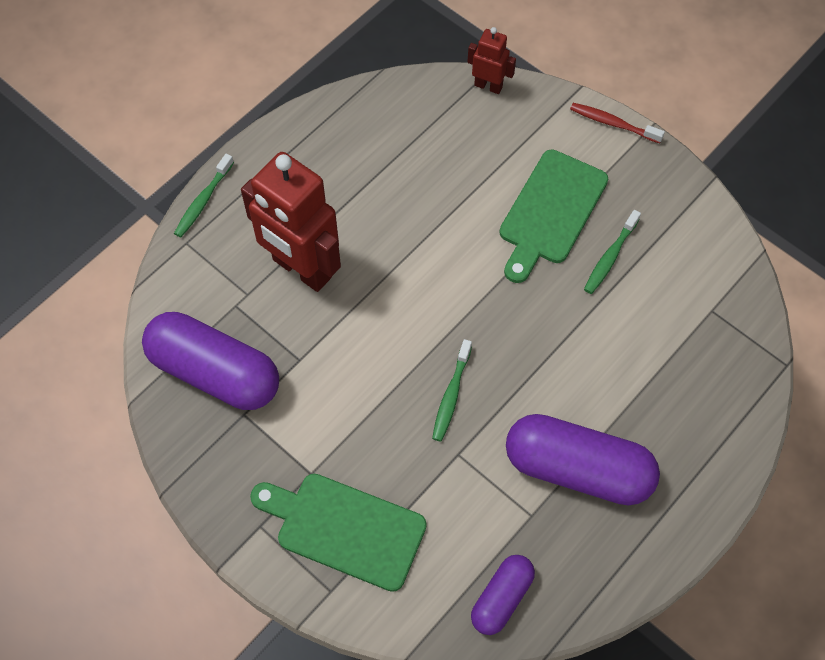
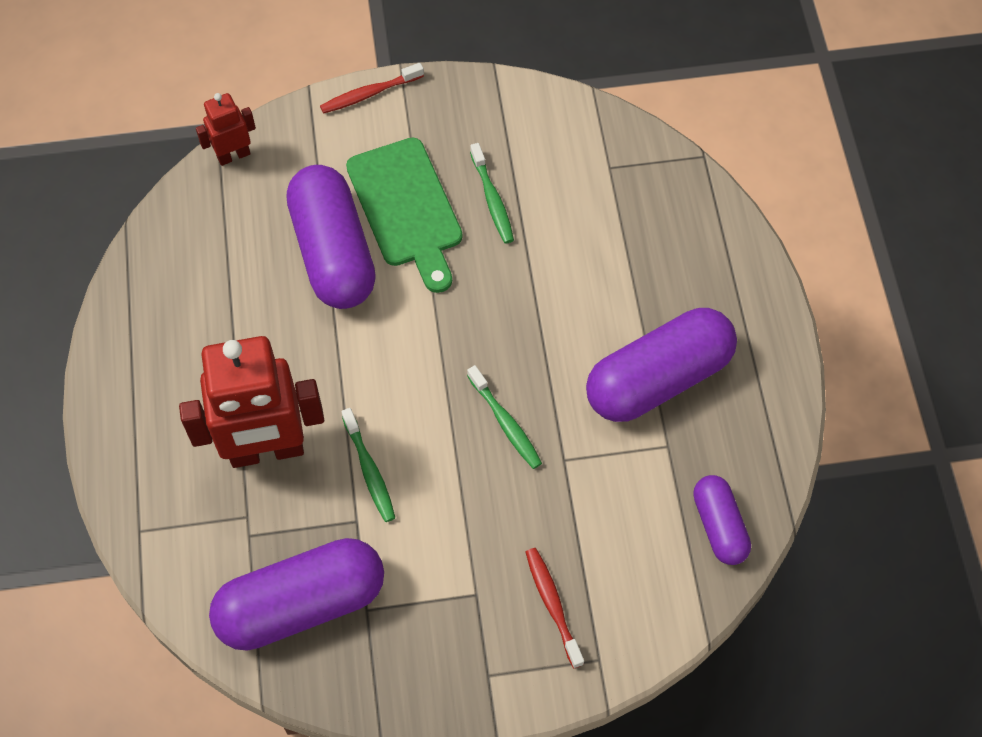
camera: 50 degrees left, 0 degrees up
green toothbrush [174,154,234,237] -> green toothbrush moved to [342,408,395,522]
green cutting board [250,474,427,592] -> red toothbrush [526,548,584,668]
none -> purple capsule [286,165,376,309]

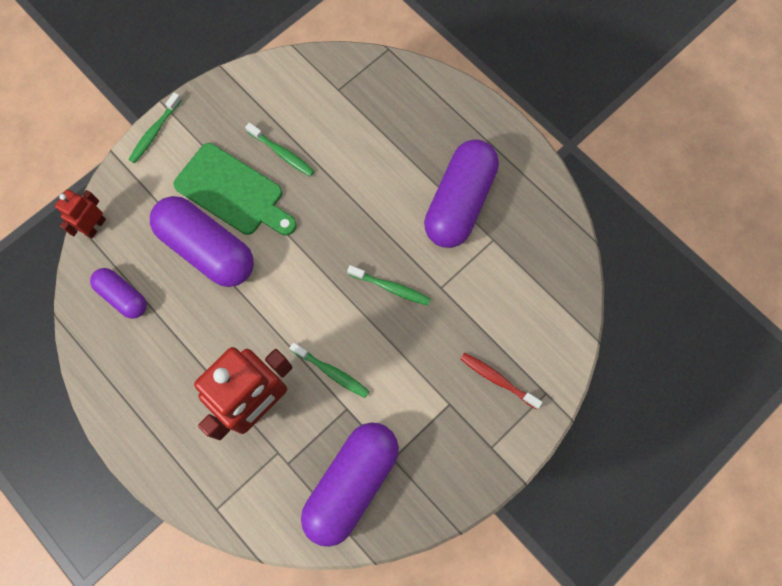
camera: 35 degrees left, 10 degrees up
red toothbrush [320,63,424,114] -> green toothbrush [129,92,182,163]
purple capsule [693,475,751,565] -> purple capsule moved to [90,268,147,319]

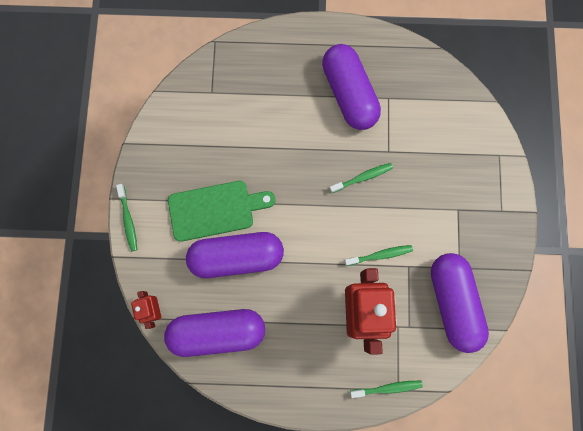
camera: 45 degrees left, 5 degrees up
purple capsule [90,268,147,319] -> purple capsule [164,309,265,357], size x1.83
green toothbrush [245,122,314,177] -> green toothbrush moved to [350,381,423,398]
red toothbrush [460,353,543,409] -> none

